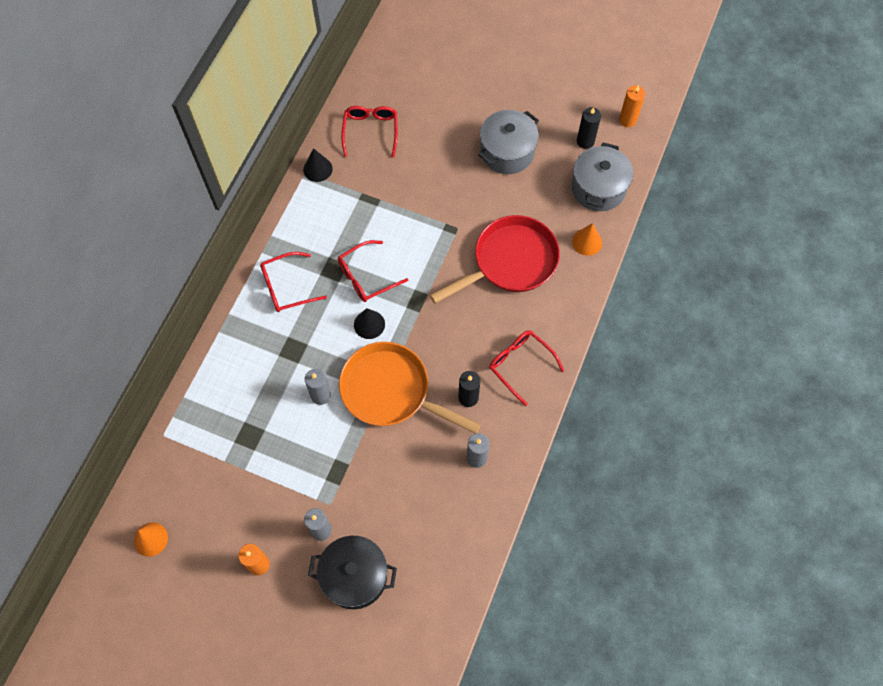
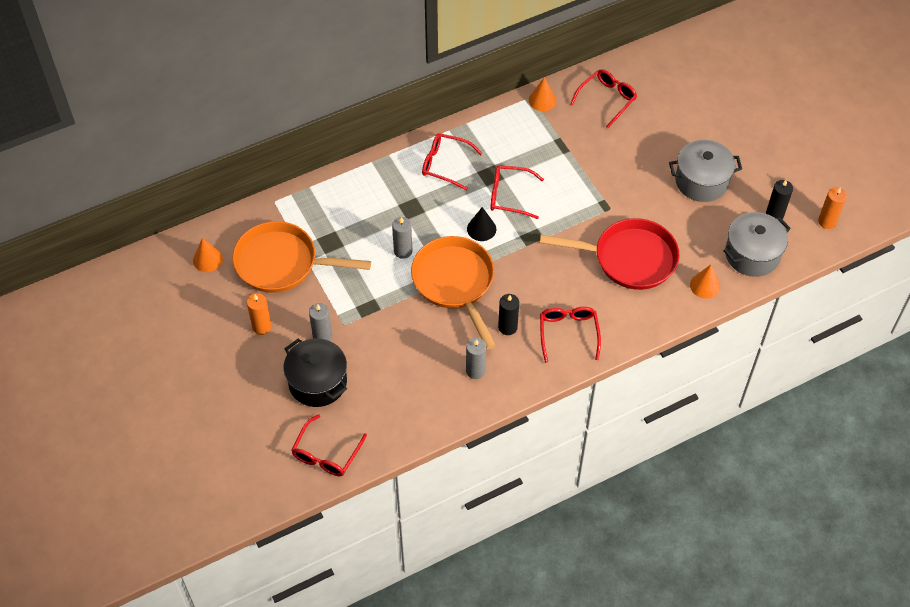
camera: 40 degrees right, 10 degrees down
black cone [303,148,333,182] -> orange cone [529,77,556,111]
none -> orange pan [232,221,371,293]
none -> red glasses [291,414,367,476]

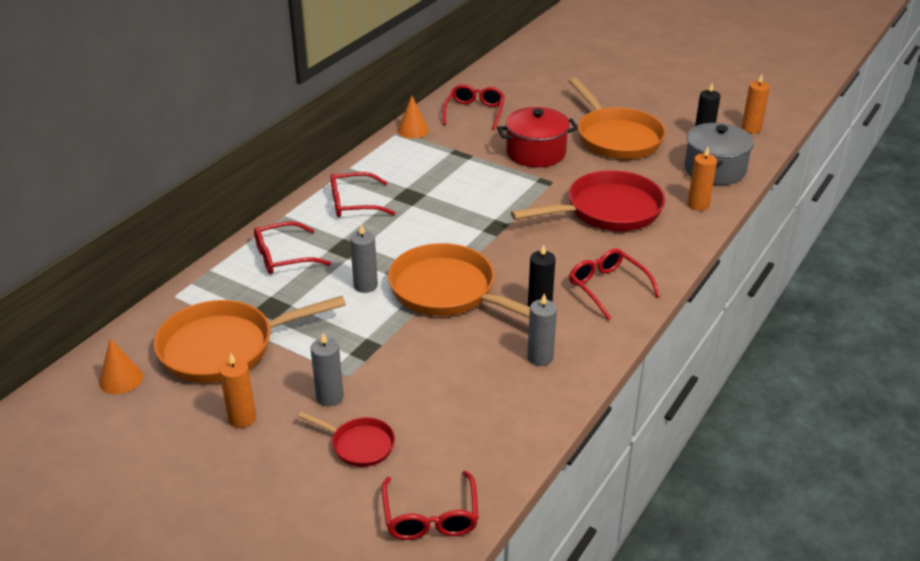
camera: 30 degrees left, 20 degrees down
black pot [284,338,347,407] -> red pan [298,411,395,467]
black cone [467,207,496,241] -> none
red glasses [490,165,544,219] -> red glasses moved to [254,221,331,274]
grey pot [669,140,742,202] -> orange pan [569,77,666,159]
orange cone [690,265,720,299] -> orange candle [688,147,717,211]
none -> red pot [497,107,578,167]

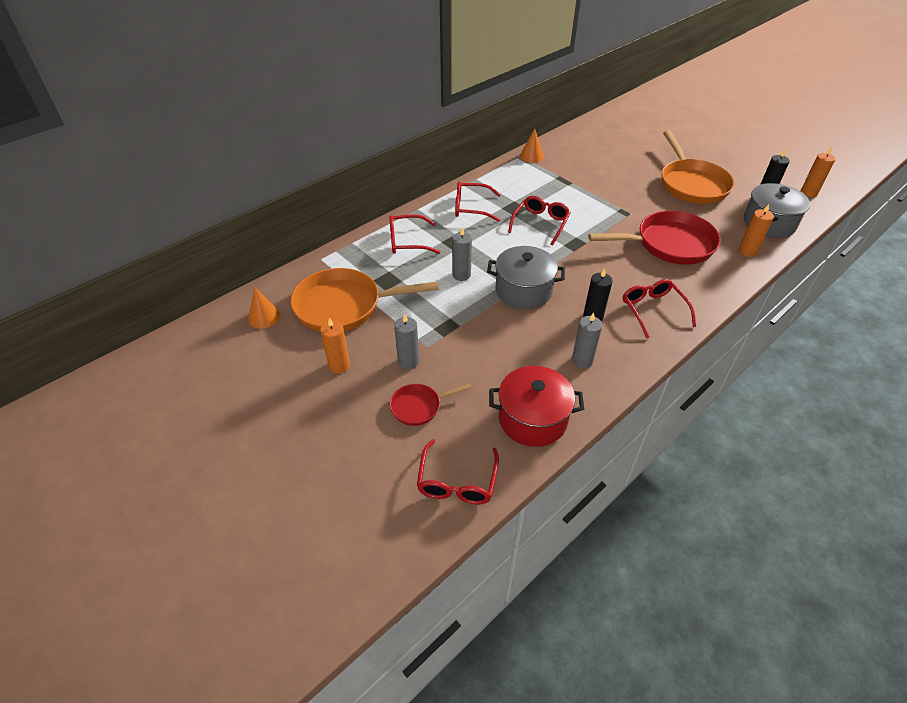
camera: 15 degrees right, 10 degrees up
red pan [298,411,395,467] -> red pan turned 120 degrees clockwise [390,384,472,426]
orange pan [388,243,530,318] -> grey pot [487,246,565,309]
red glasses [443,84,505,130] -> red glasses moved to [508,196,571,246]
red pot [497,107,578,167] -> red pot moved to [489,366,584,447]

